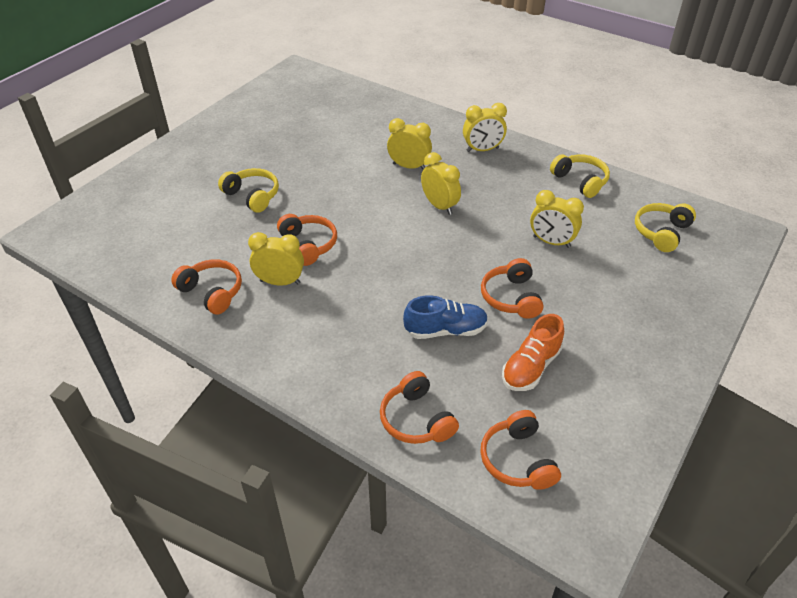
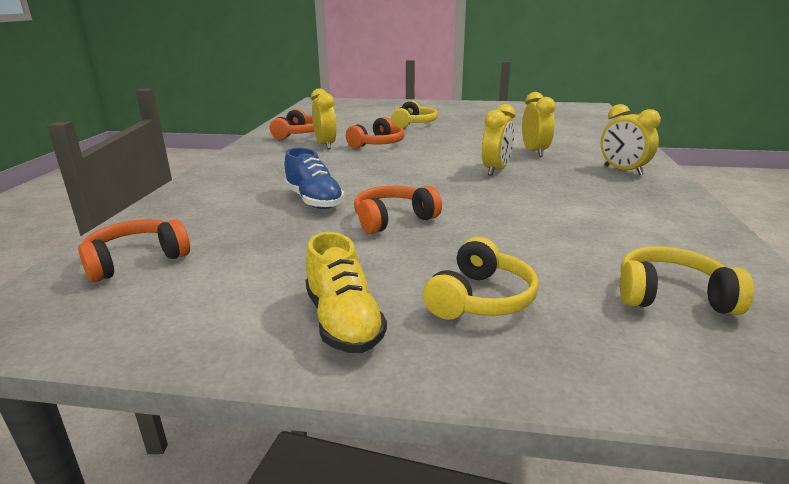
camera: 65 degrees right, 20 degrees down
orange headphones [380,371,459,444] -> none
orange shoe [502,314,564,391] -> none
yellow clock [530,190,584,248] -> none
yellow headphones [550,154,610,198] -> yellow headphones moved to [423,237,539,320]
none -> yellow shoe [305,232,387,353]

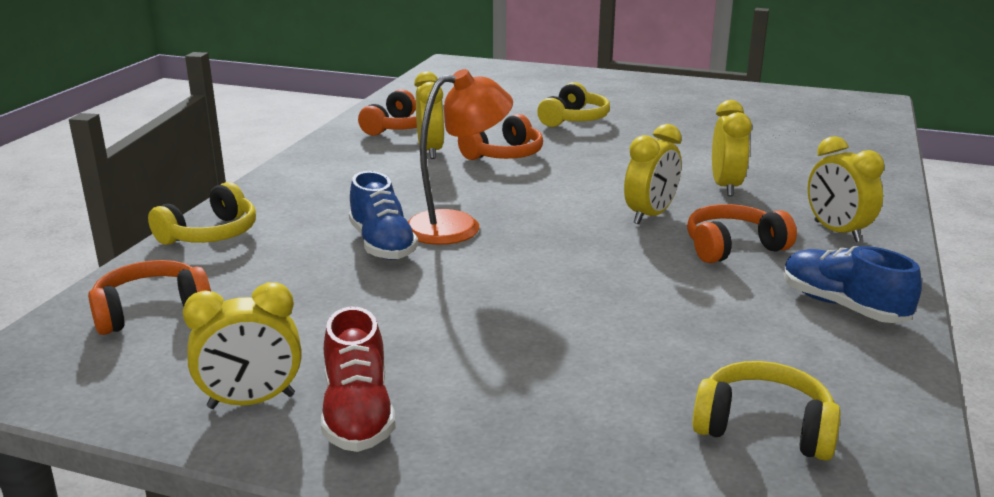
camera: 10 degrees right, 0 degrees up
yellow shoe [305,232,387,353] -> red shoe [321,307,395,452]
orange headphones [354,186,442,234] -> orange headphones moved to [687,204,797,263]
yellow headphones [423,237,539,320] -> yellow headphones moved to [148,182,256,245]
none -> yellow clock [183,282,301,409]
none -> orange lamp [407,69,513,245]
none -> blue shoe [783,246,922,323]

